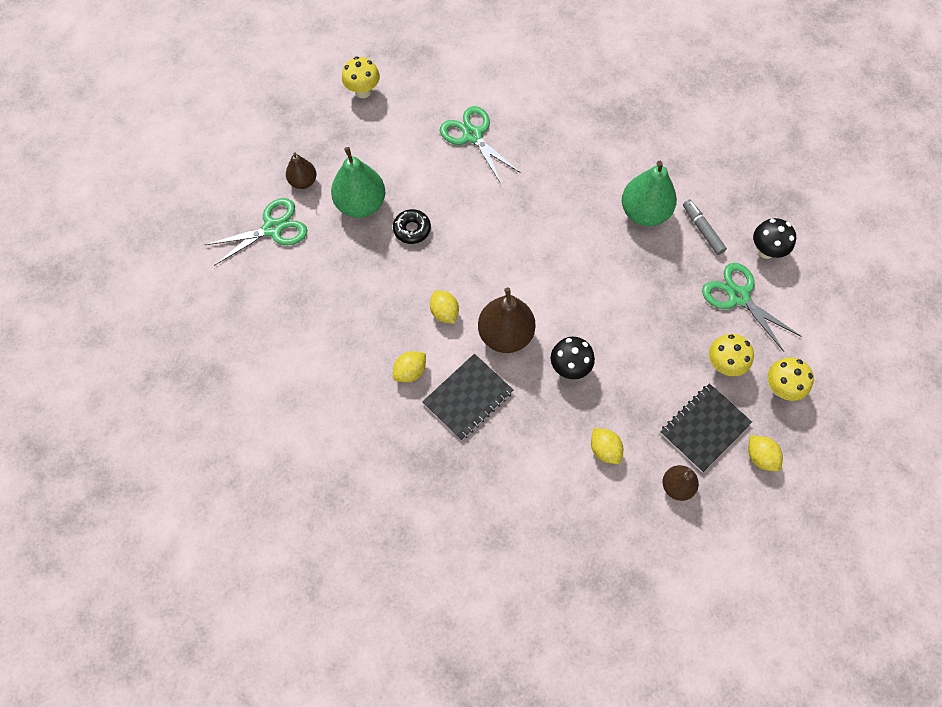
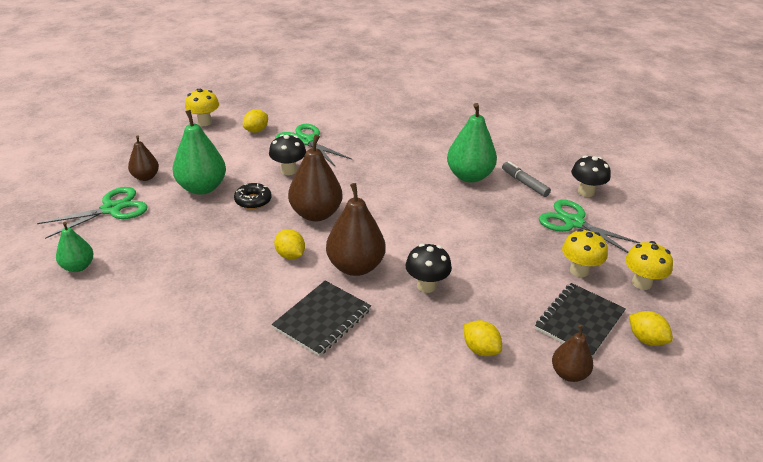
camera: 10 degrees left, 30 degrees down
yellow lemon [393,351,426,382] -> yellow lemon moved to [243,109,268,133]
none -> green pear [56,222,94,272]
none -> black mushroom [269,134,306,175]
none -> brown pear [288,134,343,221]

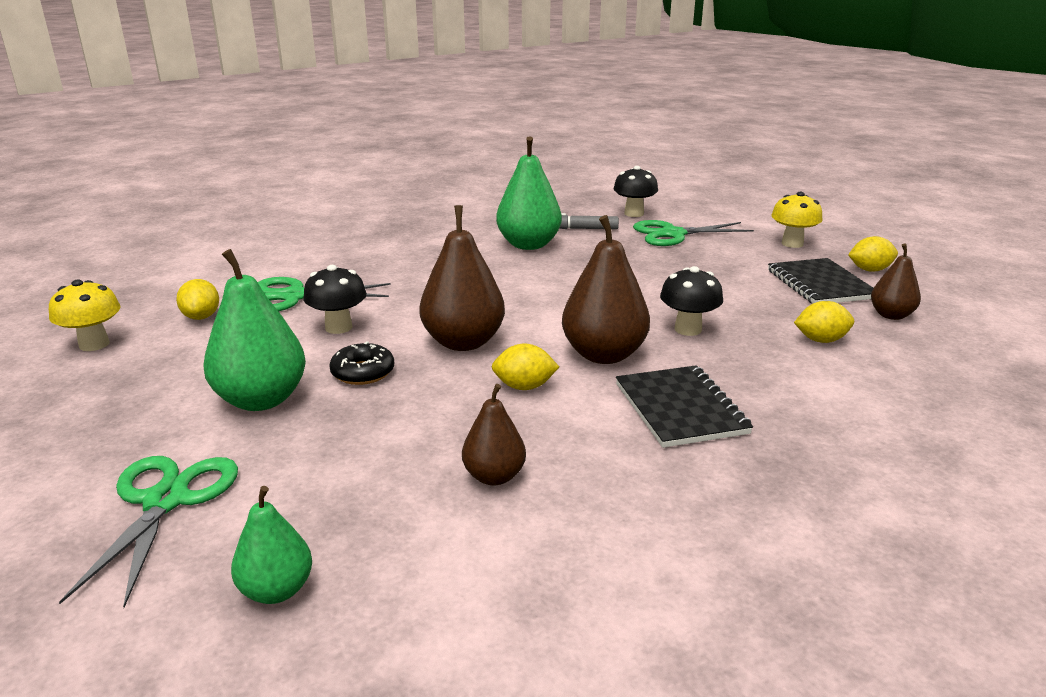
camera: 50 degrees left, 10 degrees down
brown pear [128,135,159,181] -> brown pear moved to [462,384,526,485]
yellow mushroom [562,229,608,277] -> none

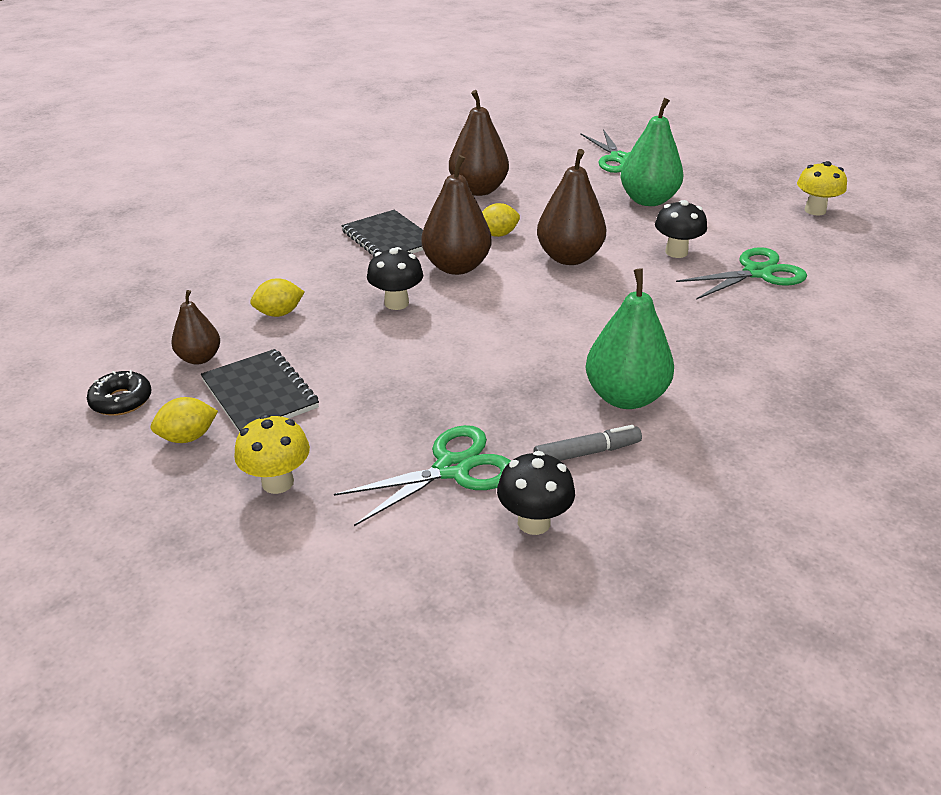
camera: 160 degrees right, 10 degrees up
yellow lemon [176,279,219,320] -> none
green pear [231,486,312,604] -> none
black donut [329,341,394,385] -> black donut moved to [87,370,152,416]
brown pear [462,384,526,485] -> brown pear [449,90,509,196], size x1.73

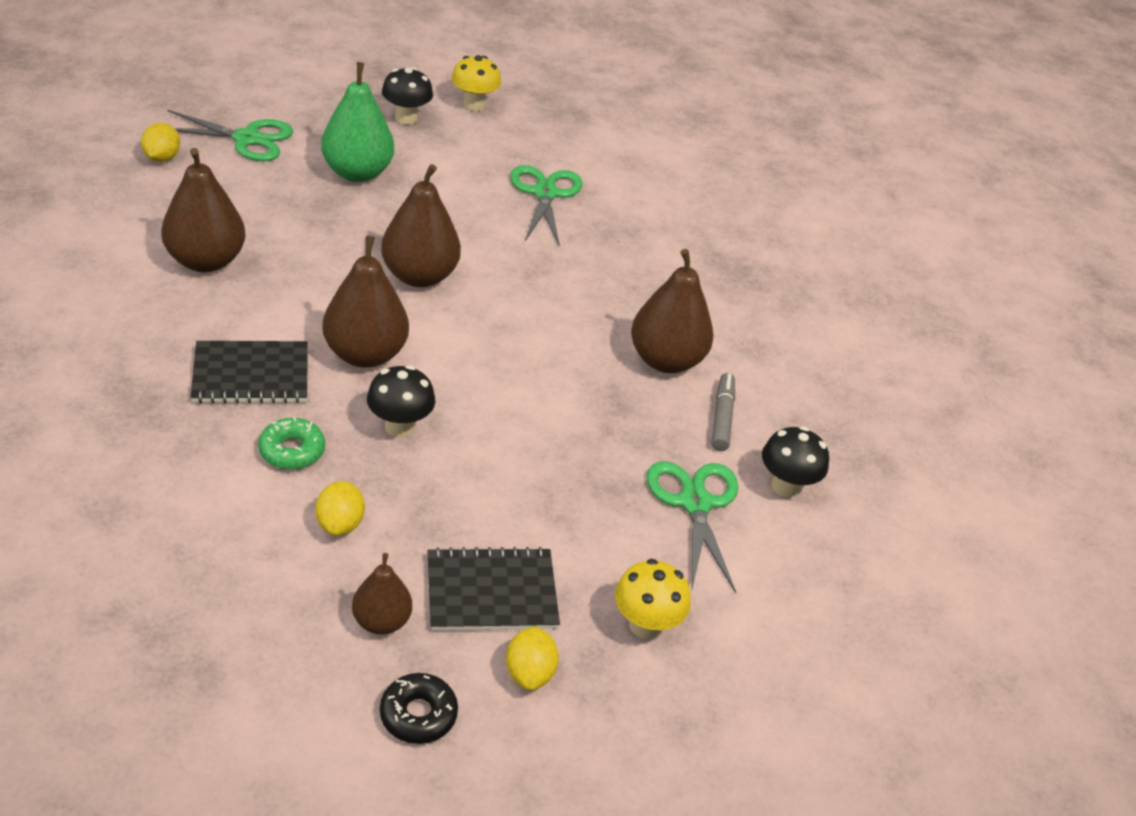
camera: 70 degrees left, 5 degrees up
yellow lemon [482,203,520,237] -> yellow lemon moved to [141,123,180,162]
green pear [586,268,674,409] -> brown pear [631,249,714,373]
black mushroom [655,200,707,258] -> black mushroom moved to [382,67,433,125]
none -> green donut [258,417,325,470]

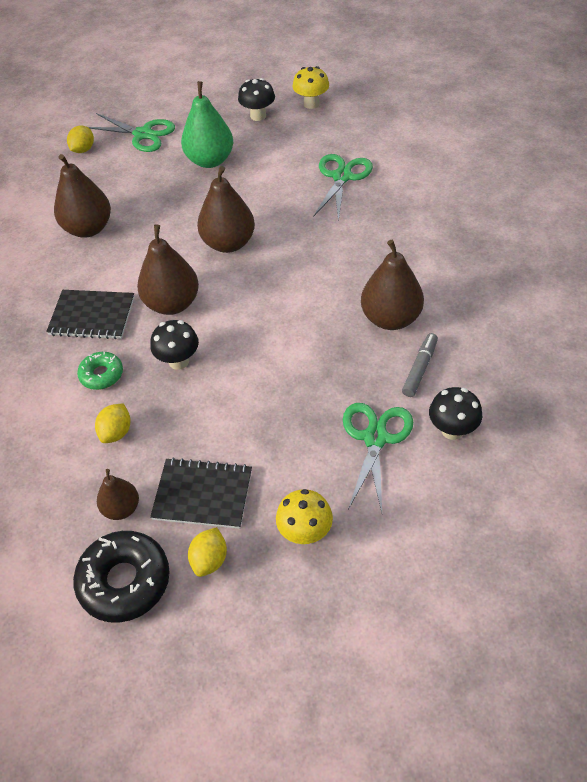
camera: 25 degrees right, 10 degrees up
black donut [380,673,458,744] -> black donut [73,531,170,623], size x1.75

